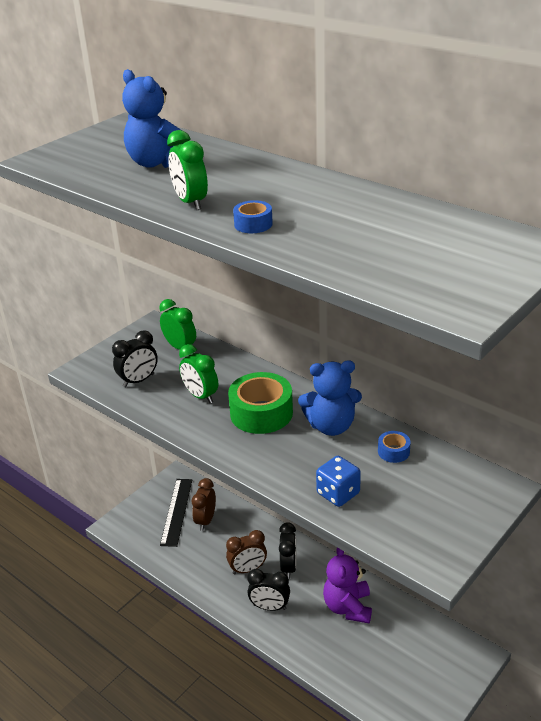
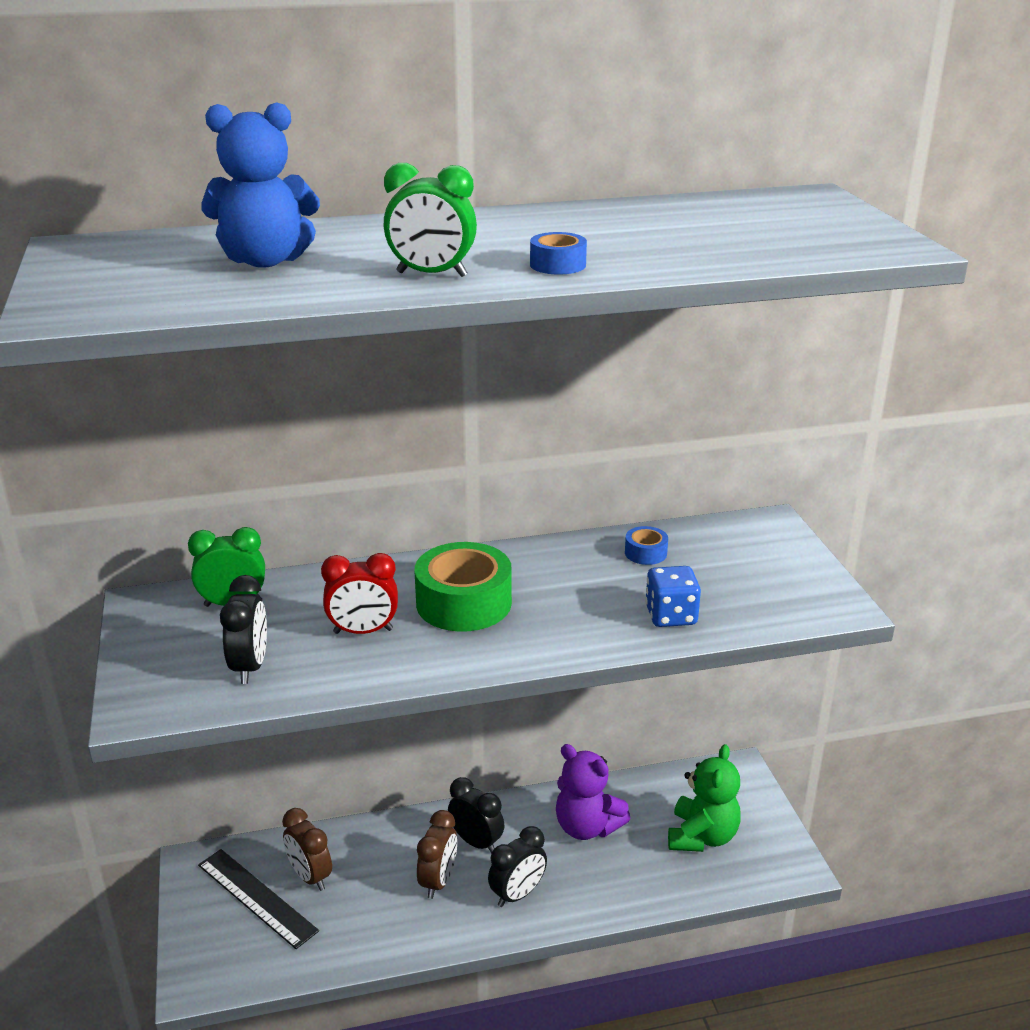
camera: 55 degrees left, 5 degrees down
green clock [179,344,218,403] -> red clock [321,553,398,634]
blue teddy bear [298,360,362,436] -> none
none -> green teddy bear [668,744,741,852]

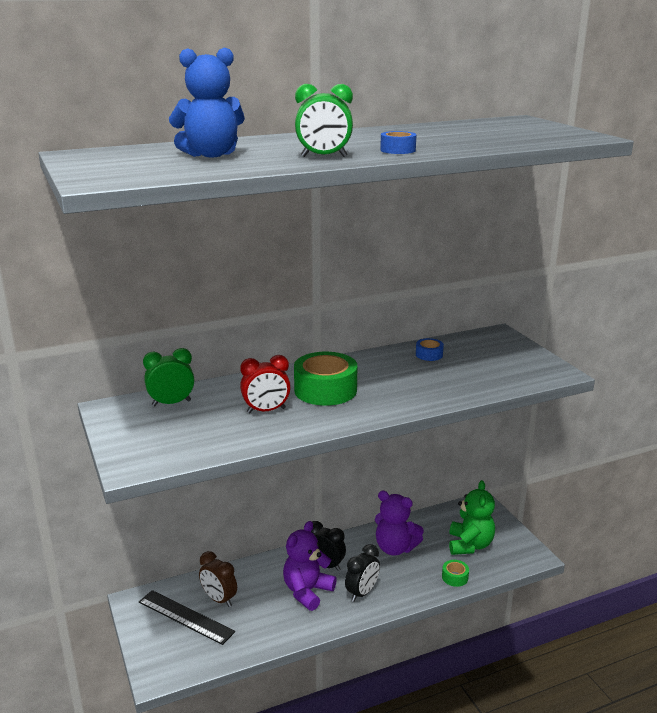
camera: 10 degrees left, 5 degrees down
black clock [220,575,267,684] -> none
brown clock [417,810,457,899] -> purple teddy bear [283,521,337,611]
blue dice [645,566,701,627] -> none
none -> green tape [442,560,469,587]

